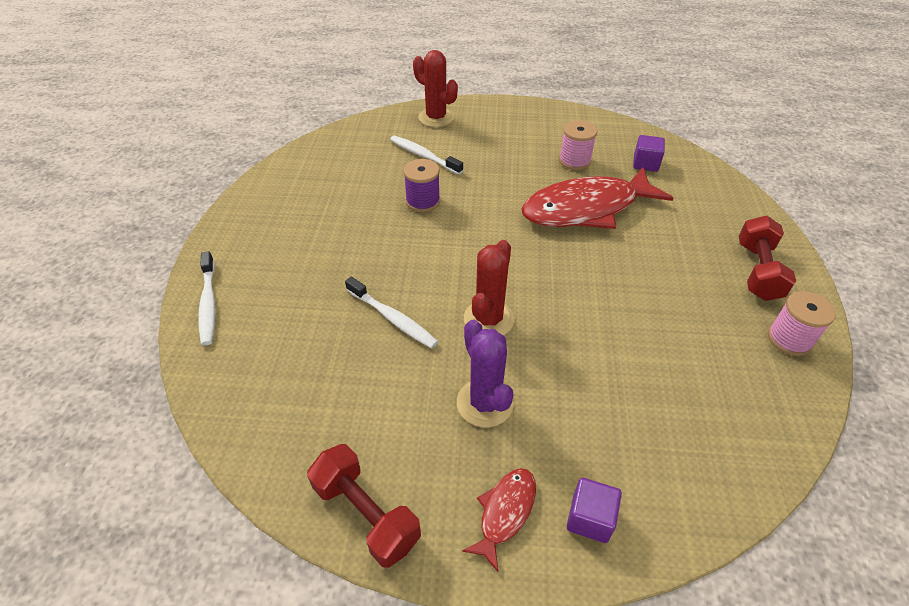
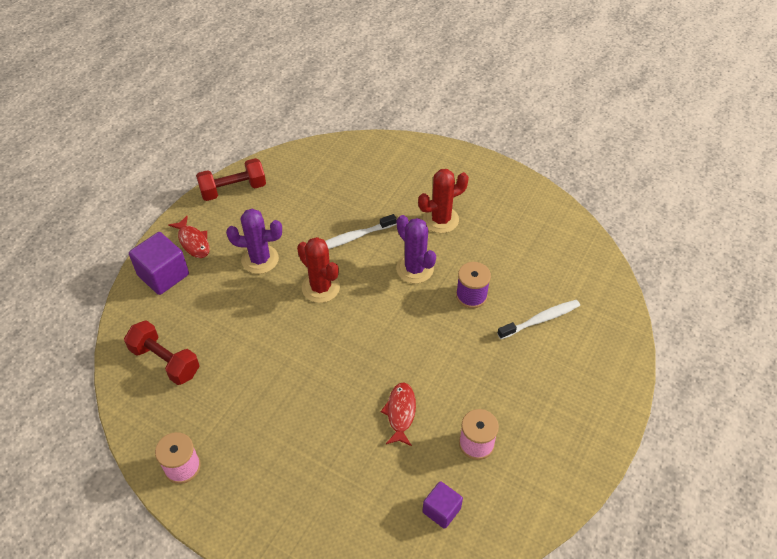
camera: 115 degrees right, 5 degrees up
white toothbrush [198,251,215,345] -> none
red cactus [413,50,458,127] -> red cactus moved to [418,169,469,233]
red fish [521,167,674,229] -> red fish [381,382,416,446], size x0.45
purple cube [567,478,622,543] -> purple cube [129,232,189,295], size x1.62
red dumbbell [739,216,796,301] -> red dumbbell moved to [124,320,200,385]
none -> purple cactus [396,215,436,283]

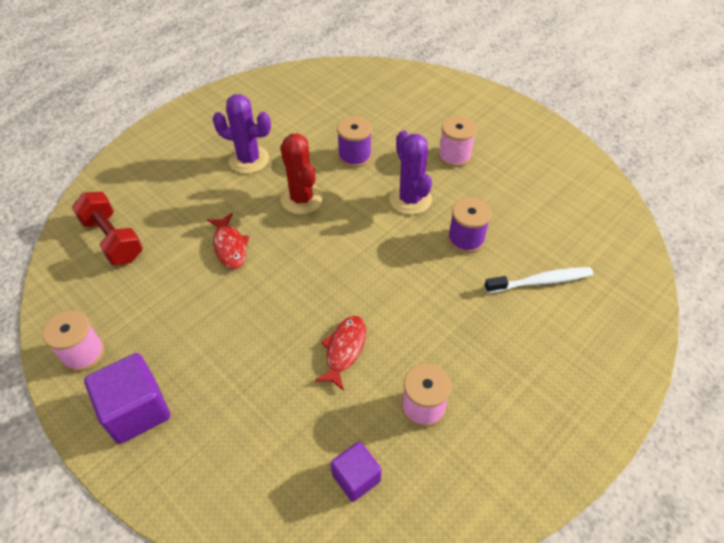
camera: 15 degrees right, 0 degrees up
purple cube [129,232,189,295] -> purple cube moved to [84,353,170,444]
red fish [168,216,210,258] -> red fish moved to [207,213,250,269]
red dumbbell [196,158,266,201] -> none
white toothbrush [325,214,397,249] -> purple spool [337,116,372,168]
red cactus [418,169,469,233] -> pink spool [438,116,477,167]

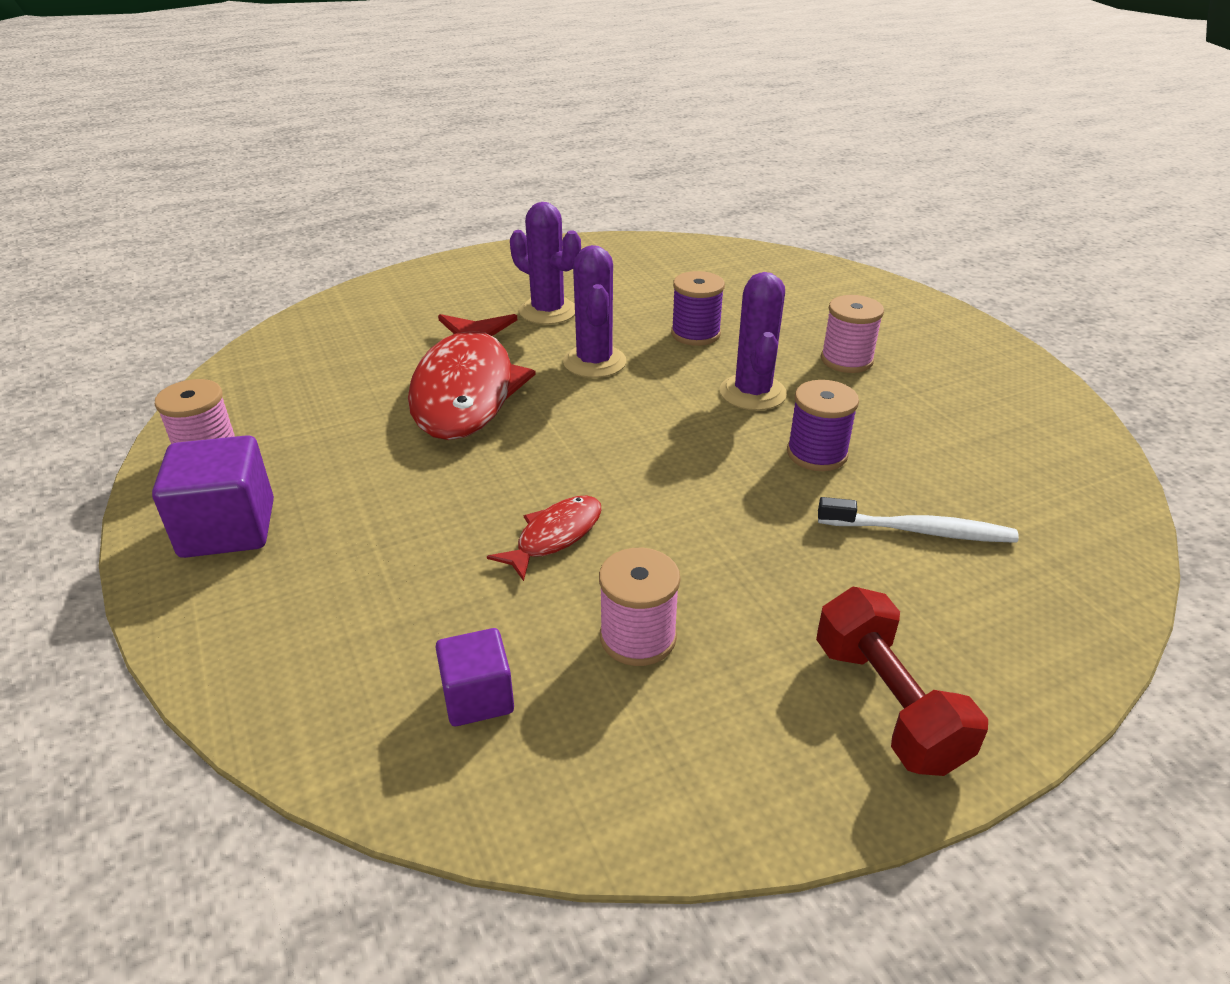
camera: 20 degrees right, 15 degrees down
red dumbbell [72,192,143,265] -> red dumbbell moved to [816,587,988,776]
red fish [207,213,250,269] -> red fish [408,314,536,440], size x2.21
red cactus [280,133,323,214] -> purple cactus [563,245,626,378]

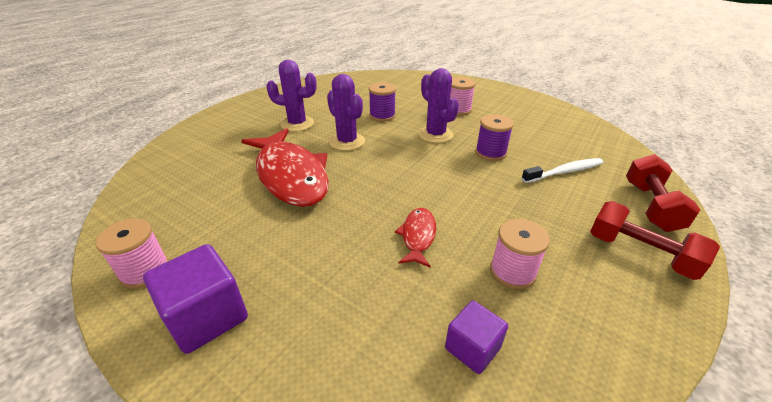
camera: 30 degrees left, 0 degrees up
none -> red dumbbell [626,154,700,232]

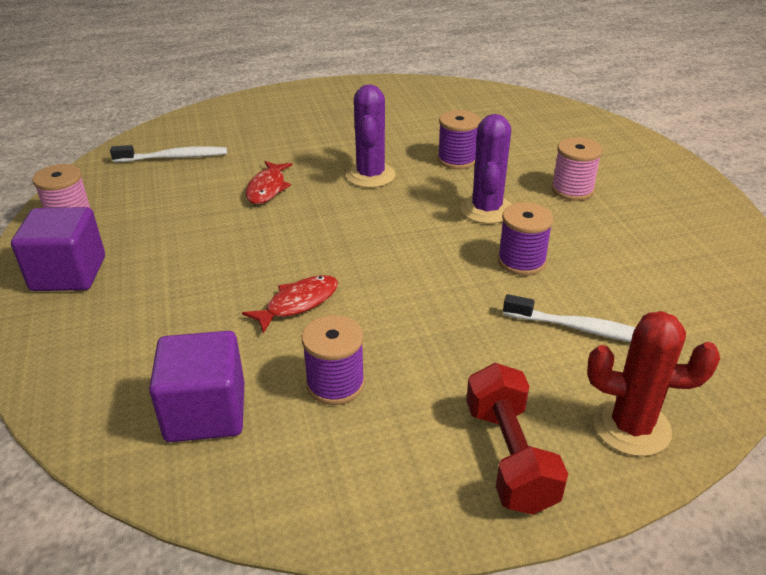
camera: 40 degrees right, 0 degrees up
red fish [241,128,329,207] -> red fish [246,161,293,204], size x0.45
purple cactus [266,60,317,132] -> none
purple cube [445,301,508,374] -> purple cube [149,331,244,442], size x1.62
pink spool [490,219,550,289] -> purple spool [302,315,365,405]
red dumbbell [626,154,700,232] -> red cactus [587,311,720,456]
none -> white toothbrush [110,145,227,162]

